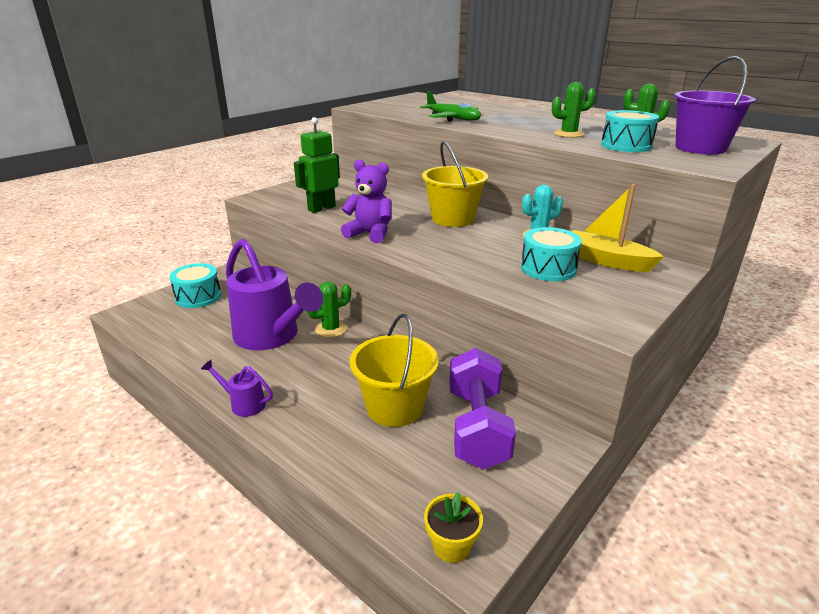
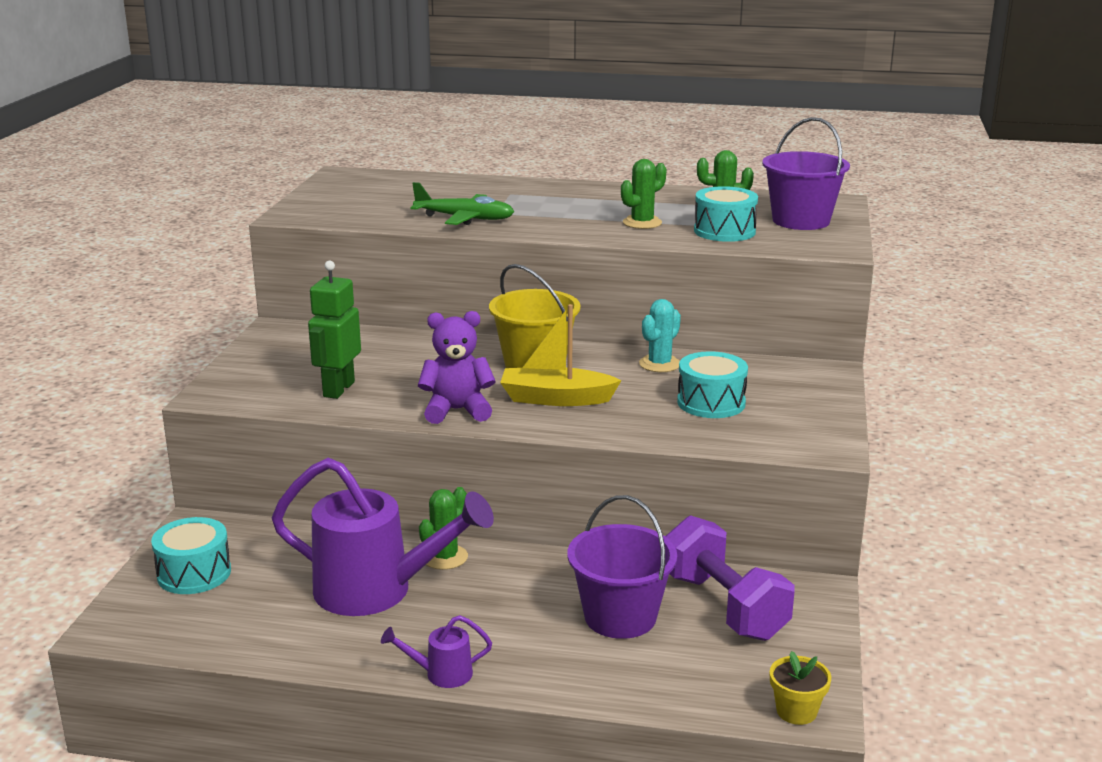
camera: 30 degrees left, 5 degrees down
yellow bucket [350,314,439,427] -> purple bucket [567,495,677,639]
yellow boat [572,184,664,272] -> yellow boat moved to [500,304,622,406]

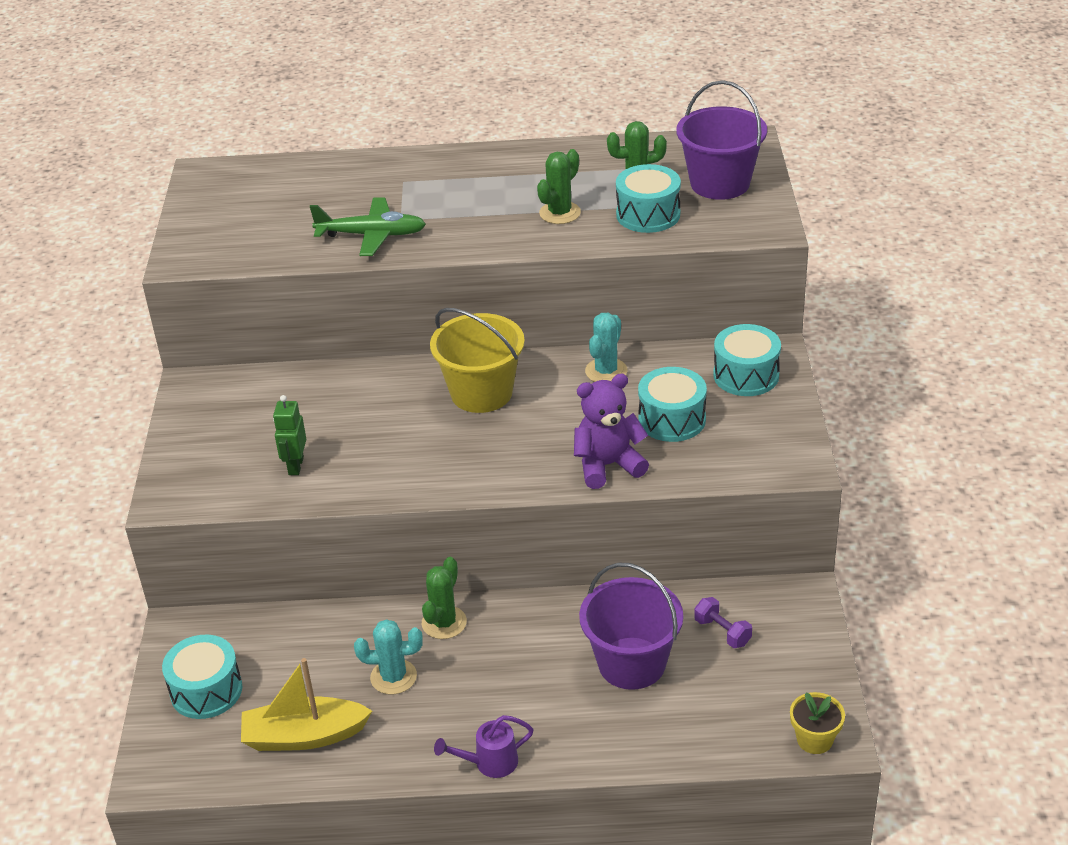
camera: 10 degrees left, 15 degrees up
purple watering can [271,458,494,616] -> turquoise cactus [354,619,423,695]
green robot [308,261,361,399] -> green robot [273,395,306,475], size x0.65
purple teddy bear [418,311,496,424] -> purple teddy bear moved to [574,373,649,489]
yellow boat [500,304,622,406] -> yellow boat moved to [241,658,372,751]
purple dumbbell [665,515,794,641] -> purple dumbbell [694,597,752,648], size x0.43
none -> turquoise drum [713,324,781,396]

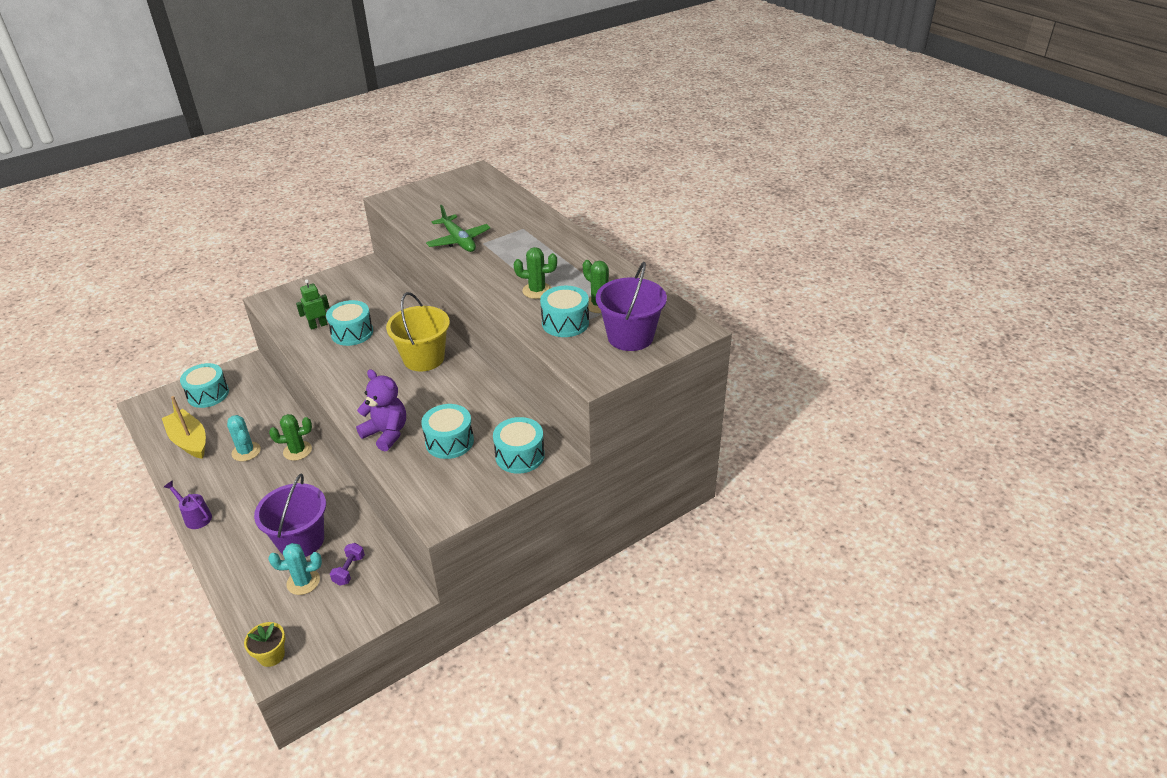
camera: 55 degrees right, 0 degrees up
turquoise cactus [585,313,627,382] -> turquoise cactus moved to [268,543,322,595]
none -> turquoise drum [326,300,373,346]

